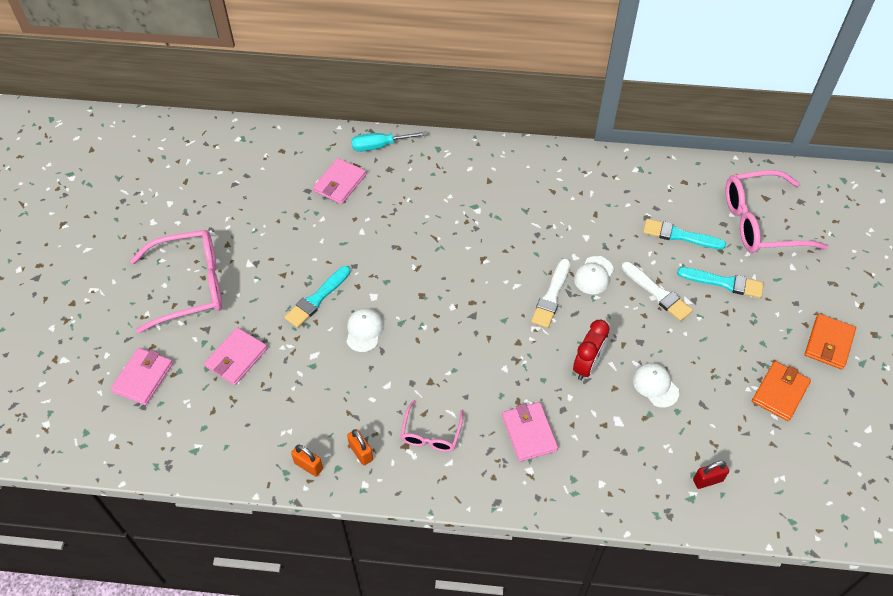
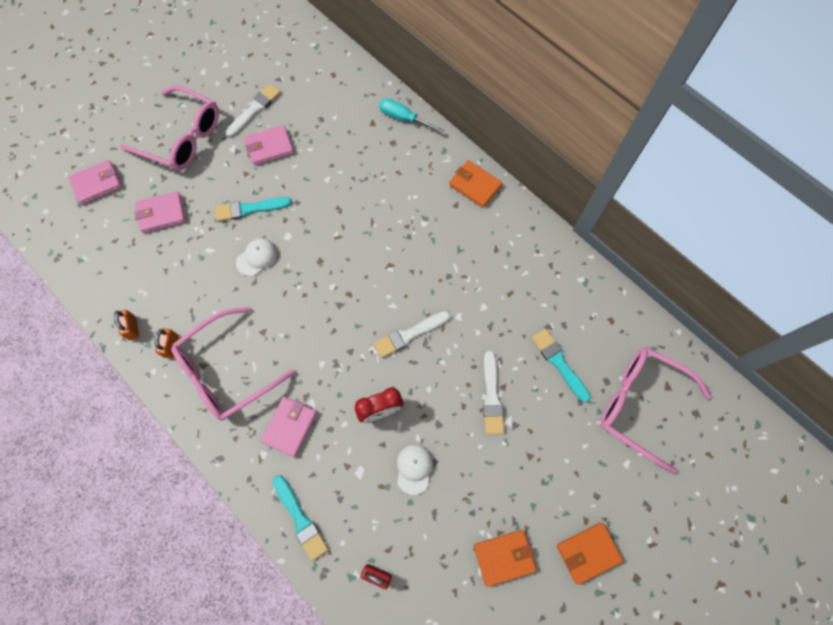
camera: 40 degrees right, 15 degrees up
pink wallet [313,158,366,204] -> pink wallet moved to [244,125,294,166]
pink glasses [401,400,464,452] -> pink glasses [171,307,295,421], size x1.90
white cap [574,256,614,294] -> none
turquoise brush [677,267,764,298] -> turquoise brush moved to [273,475,328,561]
none -> white brush [225,84,281,137]
none -> orange wallet [449,160,502,208]

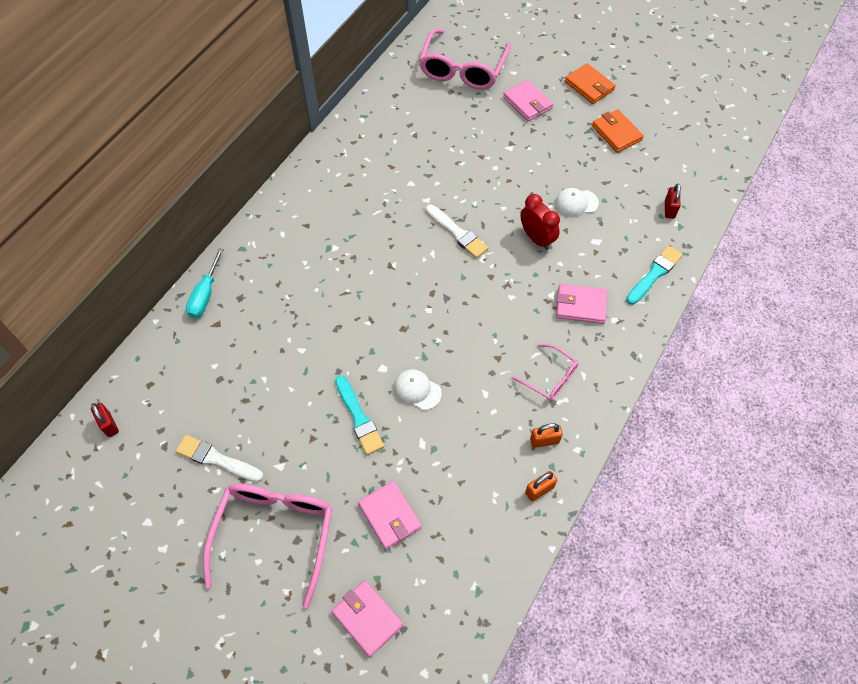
camera: 105 degrees left, 10 degrees down
pink glasses [171,307,295,421] -> pink glasses [512,344,578,401], size x0.53
pink wallet [244,125,294,166] -> pink wallet moved to [503,80,553,121]
orange wallet [449,160,502,208] -> none
white brush [483,351,504,435] -> none
turquoise brush [532,329,591,402] -> none
none -> red padlock [91,403,119,437]

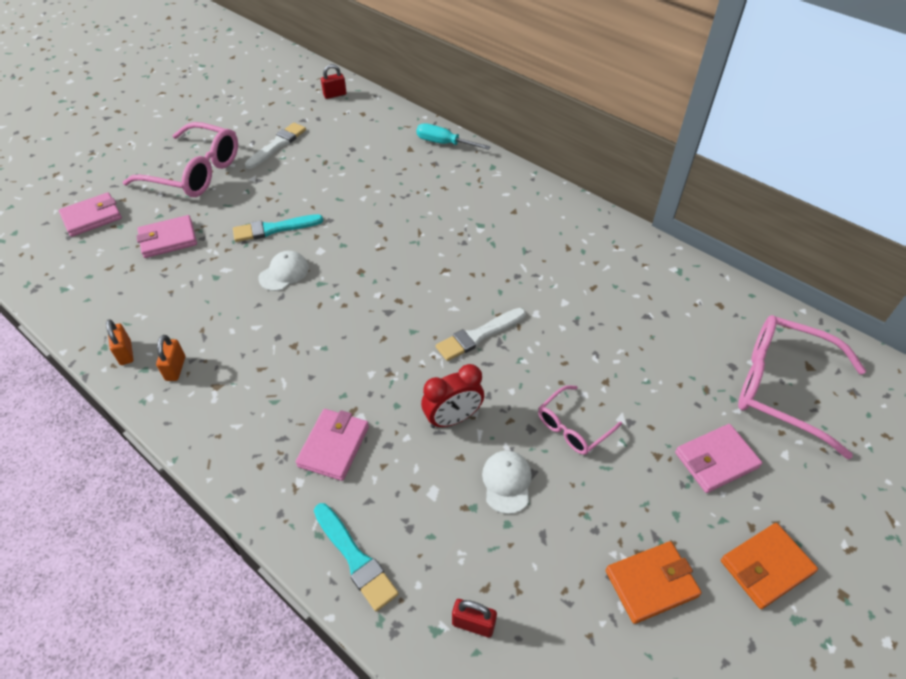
camera: 100 degrees right, 10 degrees down
pink glasses [512,344,578,401] -> pink glasses moved to [538,385,622,455]

